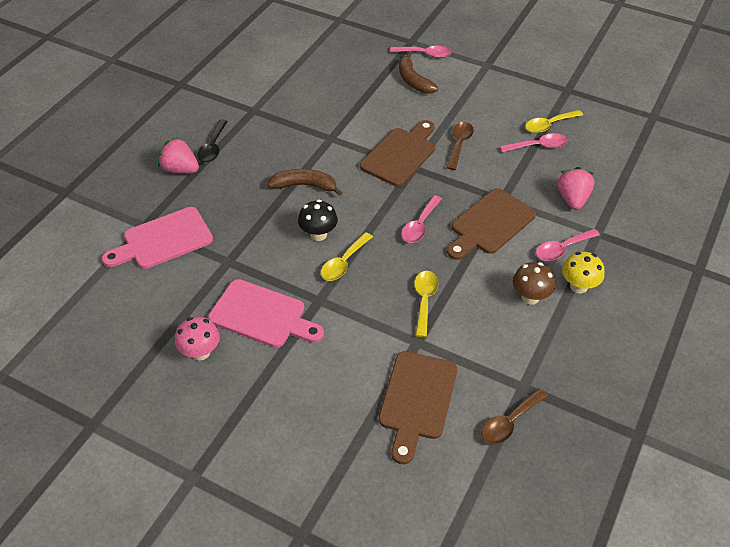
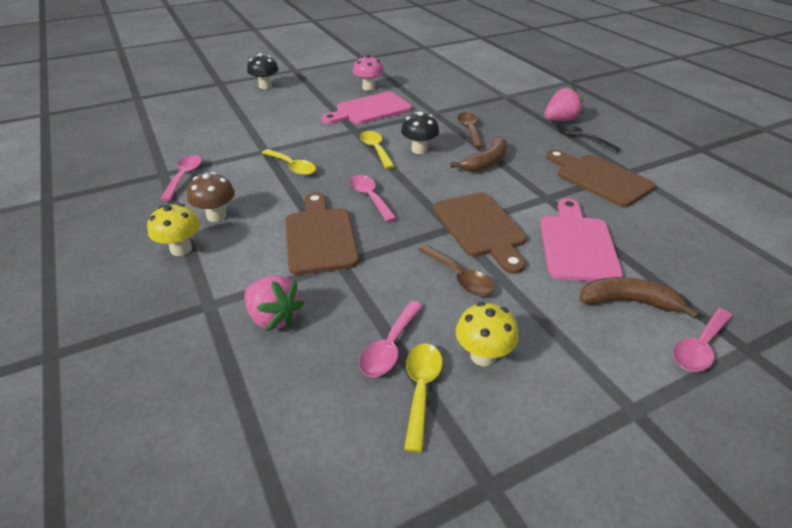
camera: 125 degrees right, 10 degrees down
pink cutting board [102,207,213,269] -> pink cutting board moved to [540,199,623,281]
brown cutting board [379,351,457,464] -> brown cutting board moved to [546,150,656,207]
brown spoon [481,388,548,444] -> brown spoon moved to [457,112,484,148]
pink spoon [536,229,600,261] -> pink spoon moved to [160,155,202,201]
none -> black mushroom [247,53,279,89]
none -> yellow mushroom [456,302,519,366]

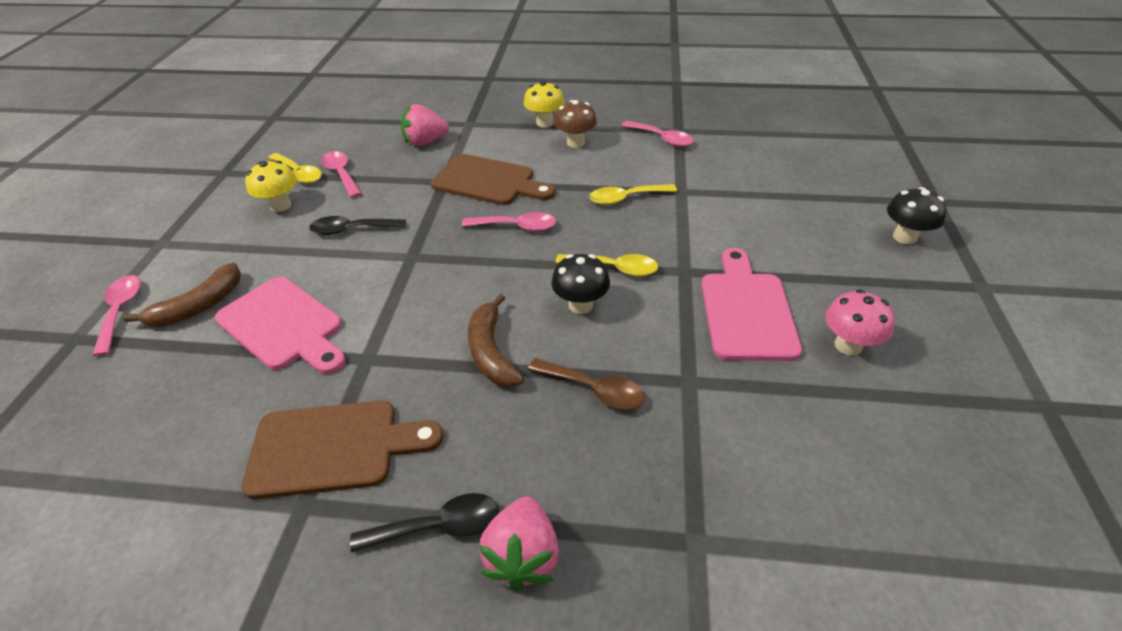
camera: 125 degrees right, 5 degrees up
brown spoon [418,245,494,296] -> black spoon [309,216,406,235]
brown cutting board [433,192,527,274] -> none

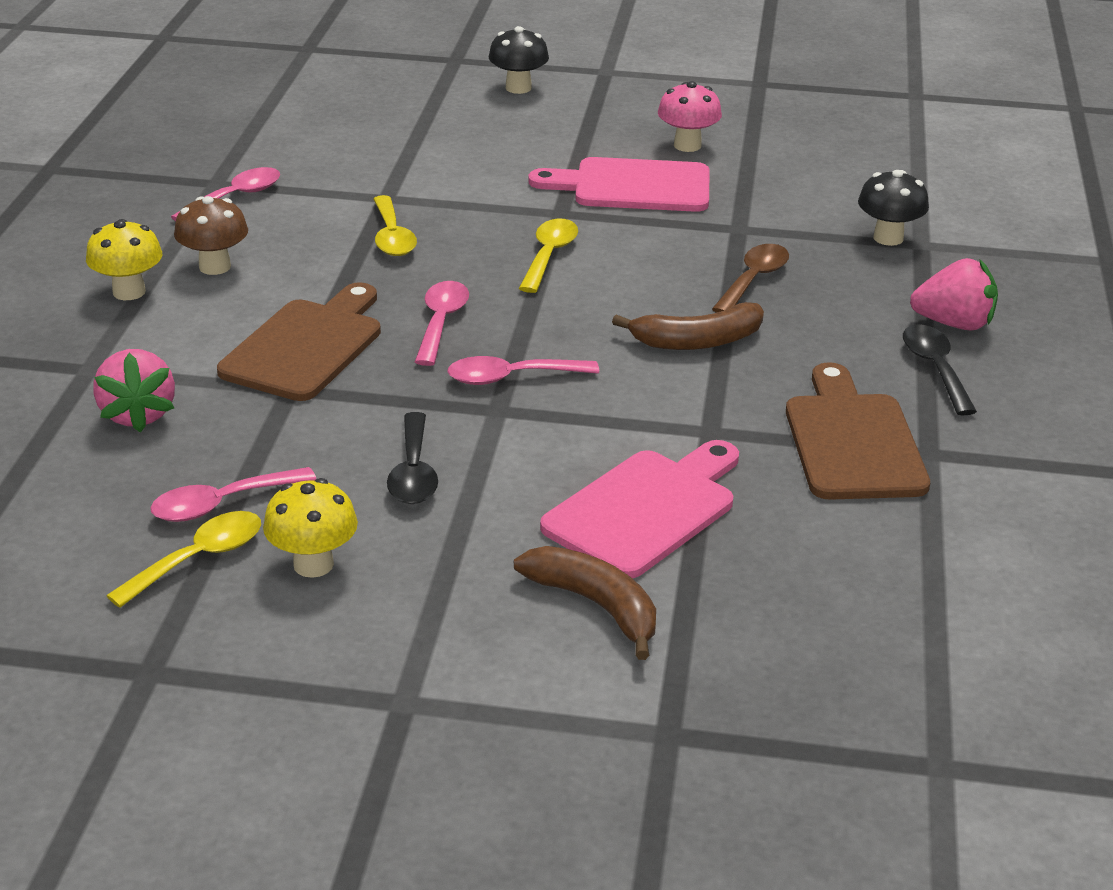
camera: 90 degrees left, 10 degrees down
pink spoon [92,275,141,356] -> pink spoon moved to [447,356,599,385]
black mushroom [551,254,610,314] -> black mushroom moved to [858,170,929,246]

